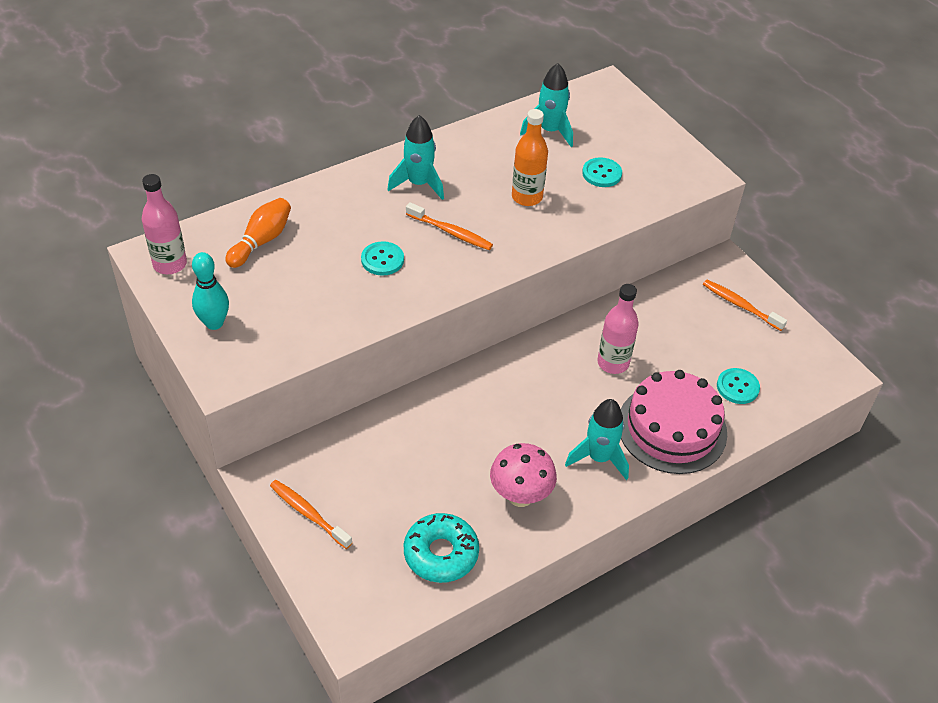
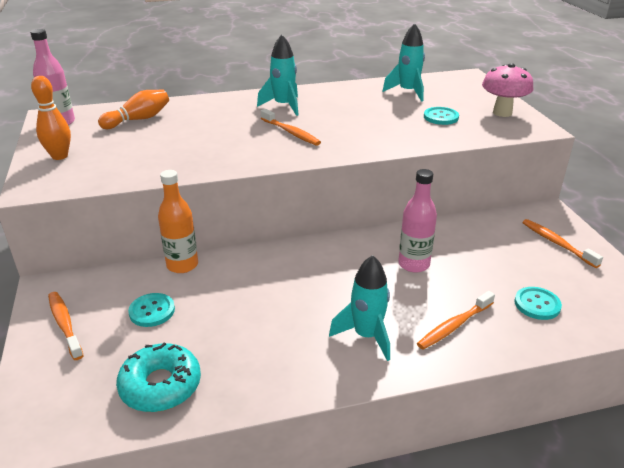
camera: 20 degrees right, 15 degrees down
turquoise bowling pin [192,252,229,330] -> orange bowling pin [31,76,71,160]
turquoise button [361,241,404,276] -> turquoise button moved to [128,293,175,327]
pink mushroom [490,443,557,507] -> pink mushroom moved to [482,63,533,117]
orange bottle [512,109,548,206] -> orange bottle moved to [158,170,198,273]
pink cake [621,370,727,474] -> orange toothbrush [417,291,495,350]

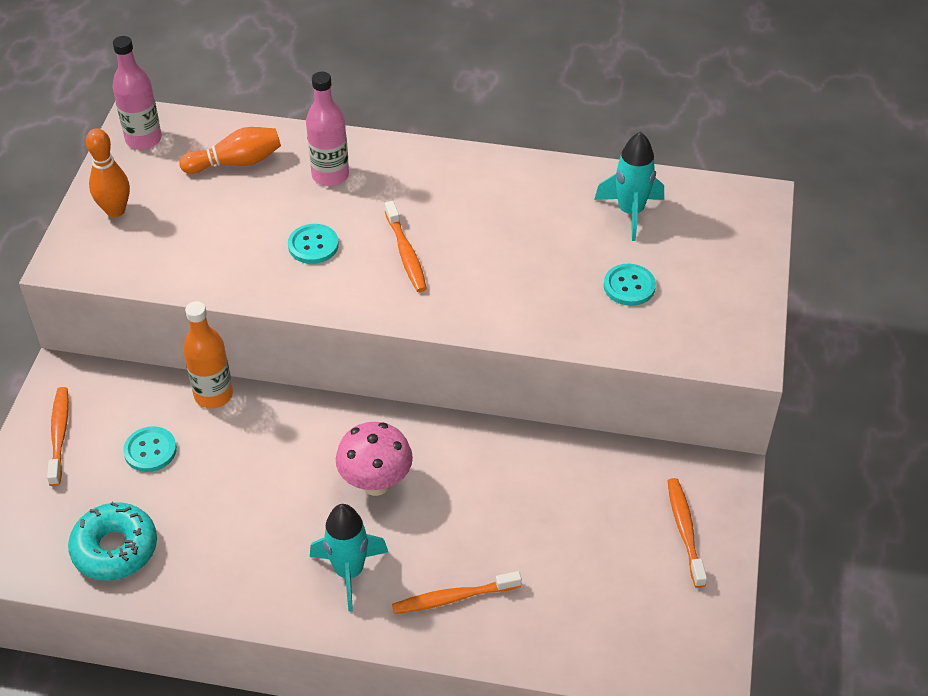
camera: 25 degrees right, 15 degrees up
turquoise rocket [257,34,299,116] -> none
pink bottle [398,169,437,273] -> pink bottle moved to [306,72,349,186]
pink mushroom [482,63,533,117] -> pink mushroom moved to [336,422,413,496]
turquoise button [515,287,562,320] -> turquoise button moved to [288,224,339,264]

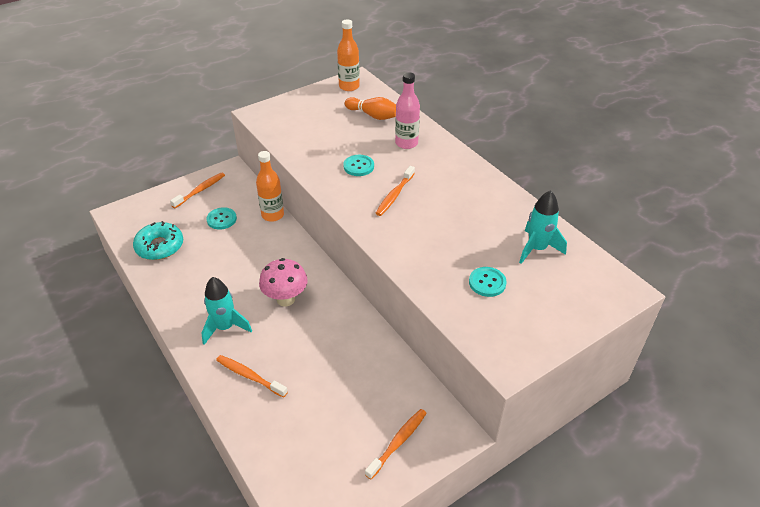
camera: 45 degrees right, 5 degrees down
orange bowling pin [86,128,130,217] -> none
pink bottle [112,36,162,150] -> orange bottle [337,19,360,91]

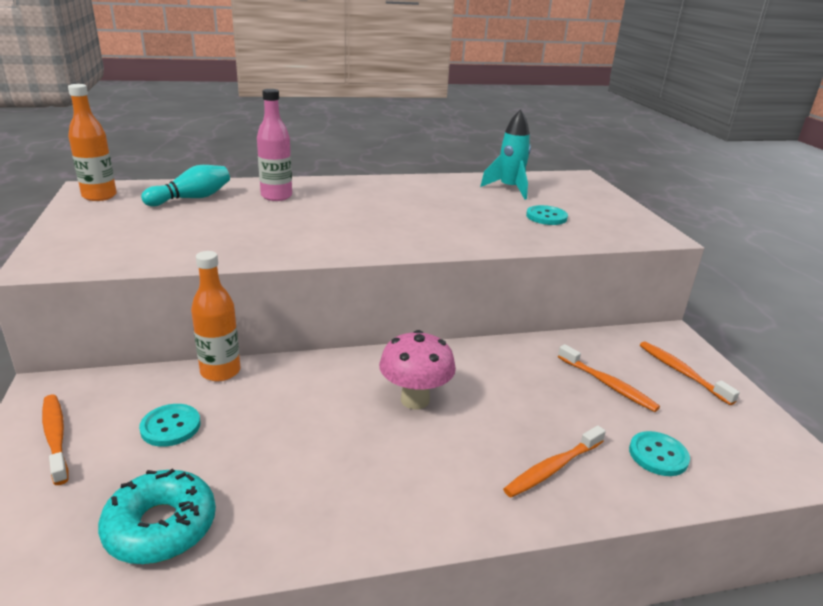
camera: 70 degrees left, 15 degrees down
turquoise rocket [202,277,252,345] -> none
turquoise button [343,155,374,176] -> turquoise button moved to [629,431,690,476]
orange bowling pin [345,97,396,120] -> turquoise bowling pin [141,165,230,206]
orange toothbrush [376,166,415,216] -> orange toothbrush moved to [558,344,660,412]

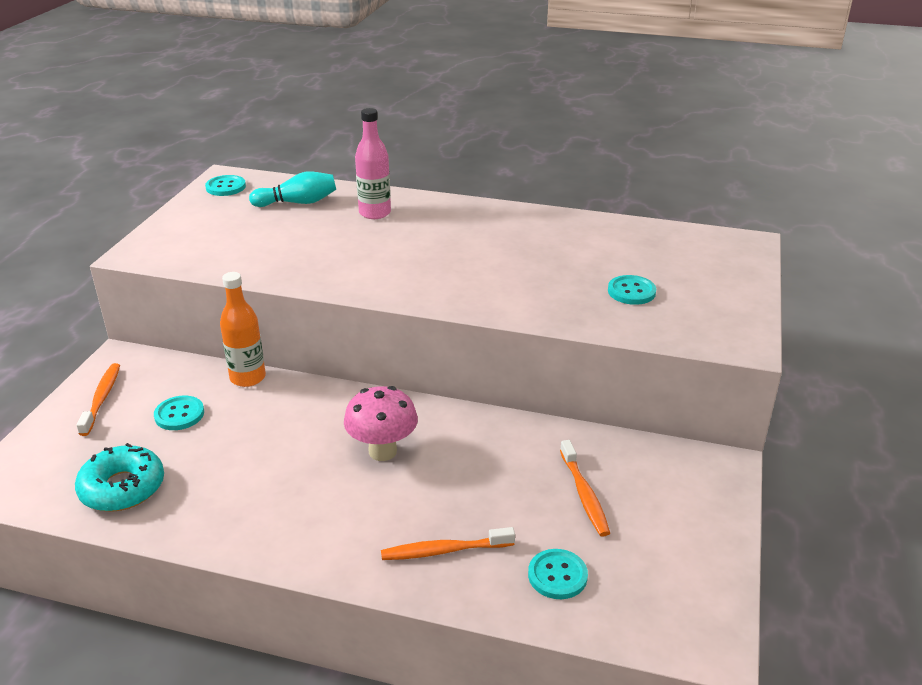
camera: 30 degrees right, 5 degrees up
orange bottle [68,84,117,201] -> turquoise button [205,175,246,196]
turquoise rocket [480,109,531,199] -> none
orange toothbrush [640,341,740,405] -> none

